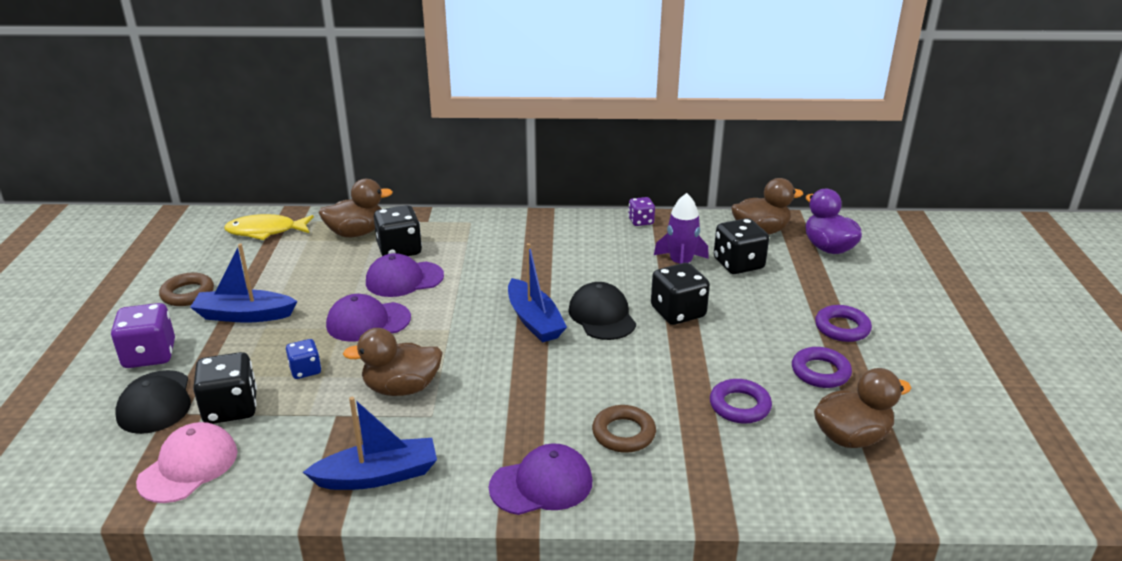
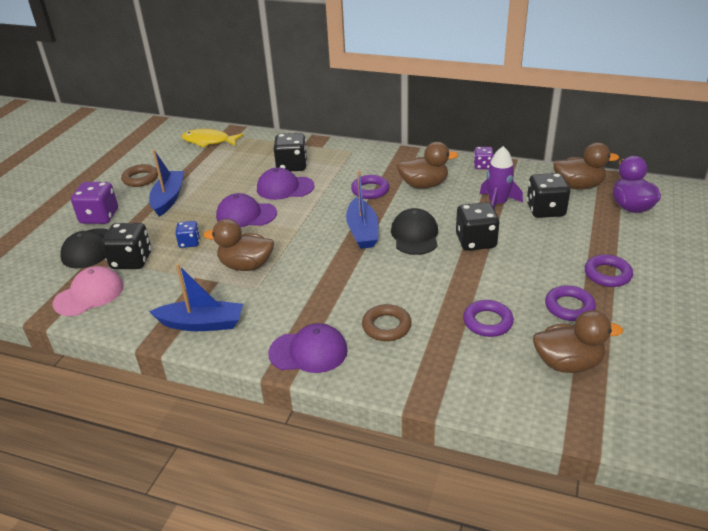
camera: 20 degrees right, 5 degrees up
blue boat [190,244,297,323] -> blue boat turned 75 degrees clockwise [149,150,184,217]
brown duck [318,179,393,237] -> brown duck moved to [397,142,458,189]
none -> purple ring [351,175,389,199]

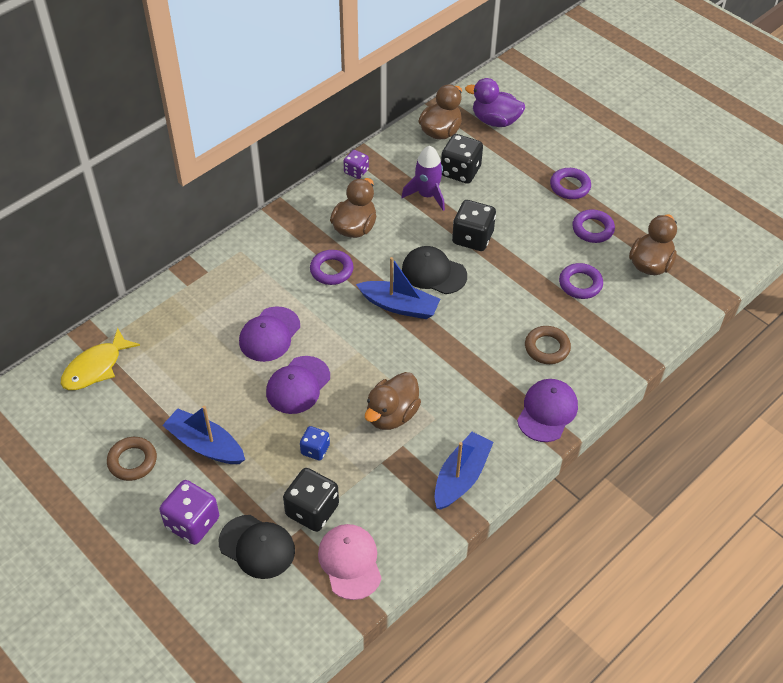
camera: 65 degrees left, 15 degrees up
black dice [274,133,307,171] -> none

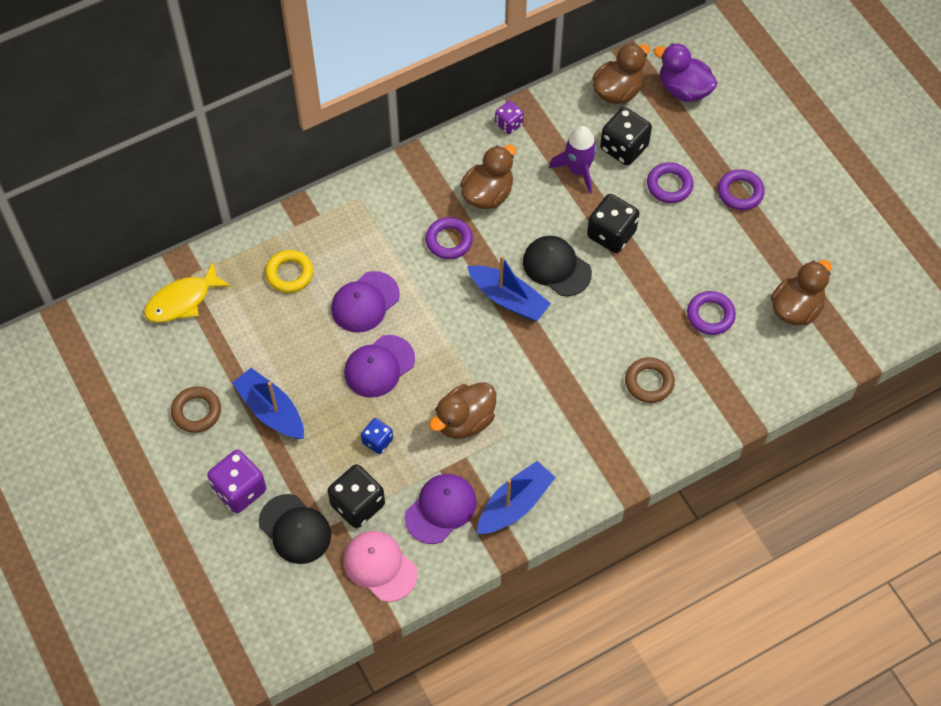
camera: 15 degrees right, 10 degrees up
pink cap [318,524,382,600] -> pink cap turned 45 degrees counterclockwise [343,531,418,602]
purple cap [517,379,578,442] -> purple cap moved to [404,474,477,544]
purple ring [572,209,615,243] -> purple ring moved to [647,162,693,203]
none -> yellow ring [265,250,313,293]

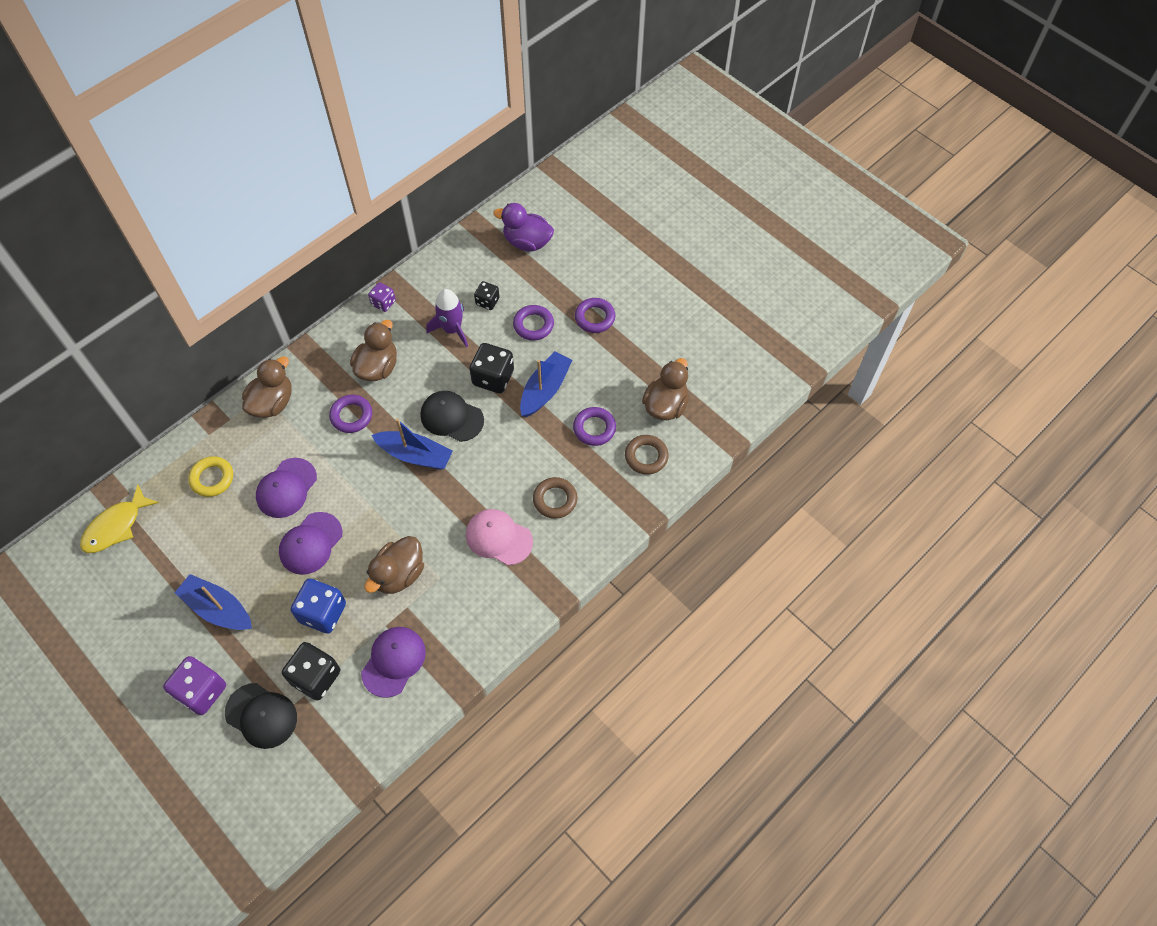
camera: 15 degrees left, 0 degrees up
brown ring [171,386,221,433] -> brown ring moved to [625,435,668,475]
pink cap [343,531,418,602] -> pink cap moved to [466,509,533,565]
blue dice [361,418,393,454] -> blue dice [291,579,346,634], size x1.72
blue boat [477,461,556,534] -> blue boat moved to [520,351,572,417]
brown duck [592,43,650,104] -> brown duck moved to [242,356,291,418]
black dice [600,107,652,166] -> black dice [474,281,500,310], size x0.58

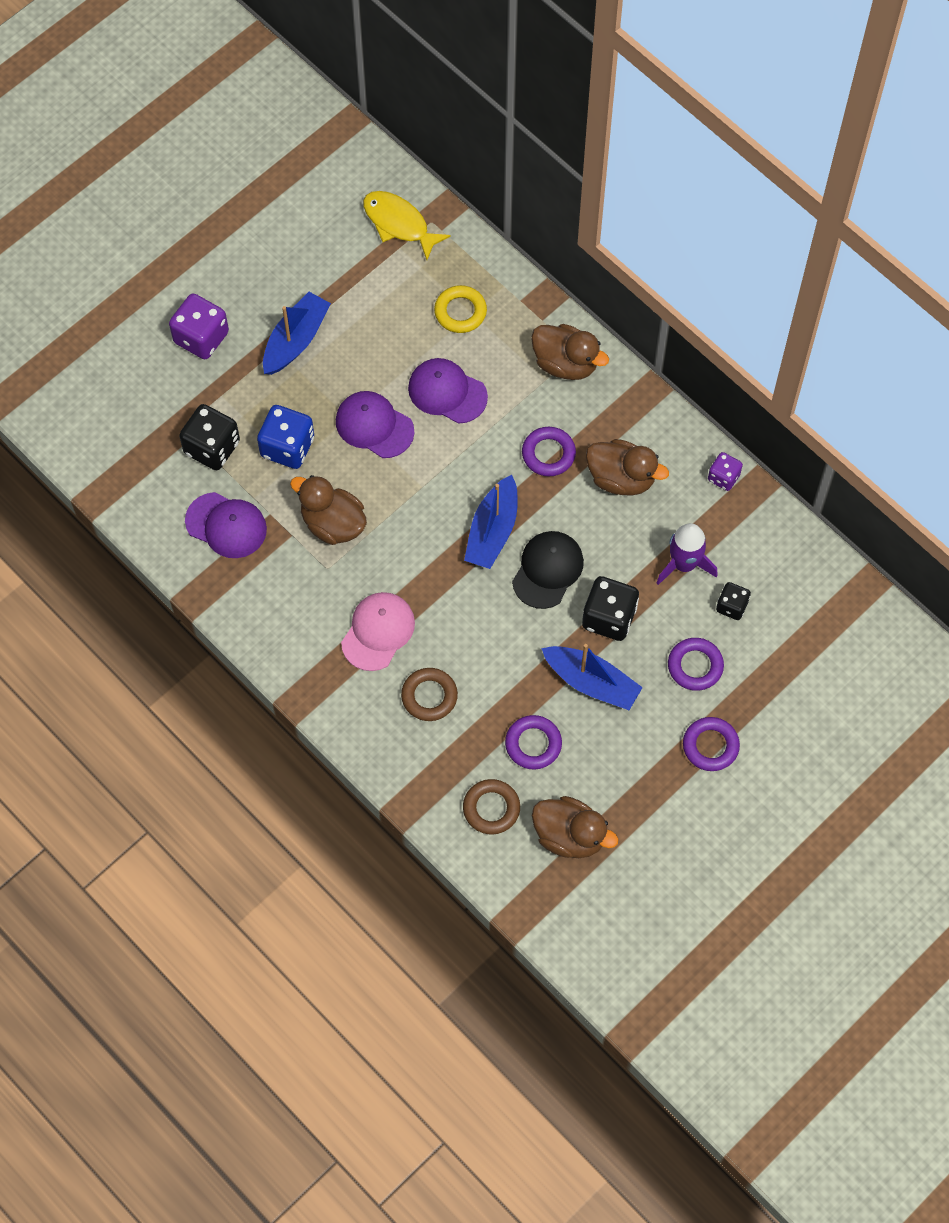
camera: 90 degrees right, 5 degrees up
black cap [225,683,297,749] -> none
purple duck [493,203,554,252] -> none

